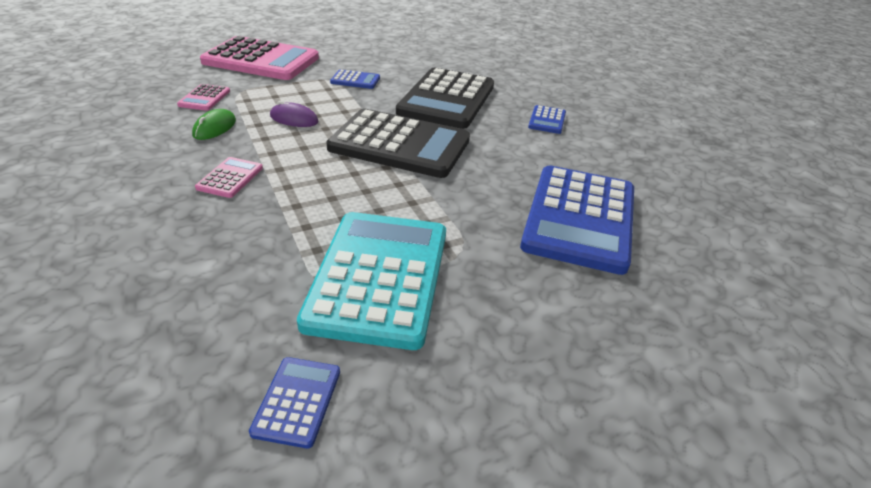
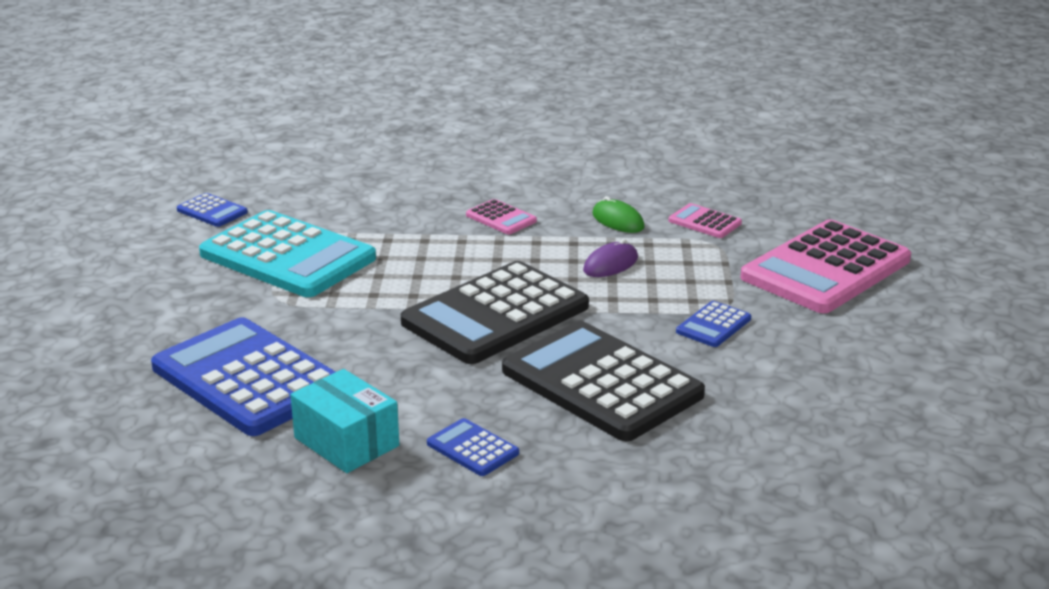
camera: 120 degrees right, 10 degrees down
none -> turquoise box [290,369,399,473]

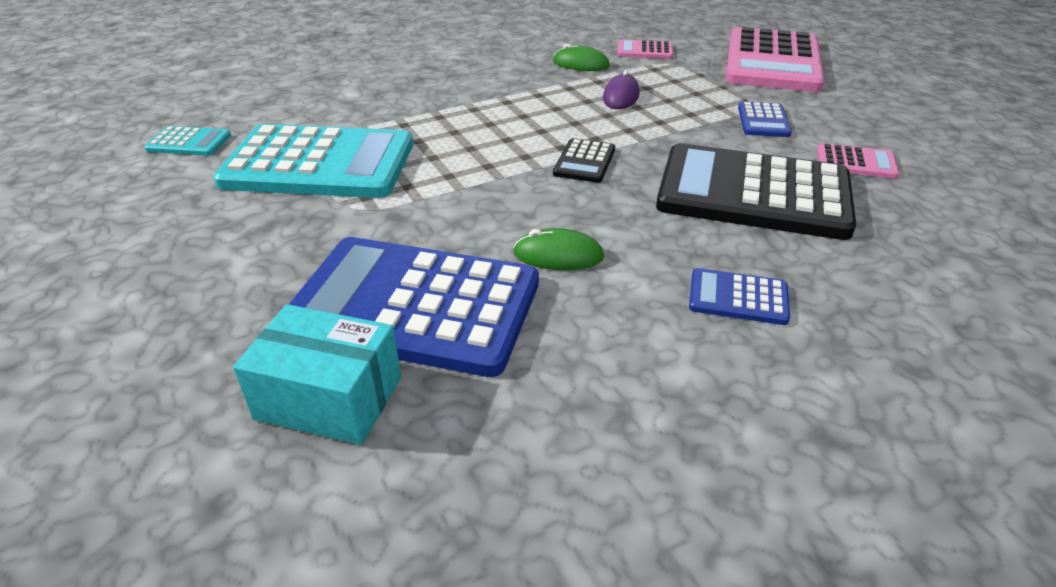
camera: 30 degrees left, 10 degrees up
blue calculator [177,193,248,227] -> turquoise calculator [144,126,231,156]
turquoise box [290,369,399,473] -> turquoise box moved to [233,304,401,445]
black calculator [401,261,589,364] -> black calculator [553,138,615,183], size x0.43
pink calculator [466,199,537,235] -> pink calculator moved to [817,143,899,179]
none -> green mouse [513,228,604,270]

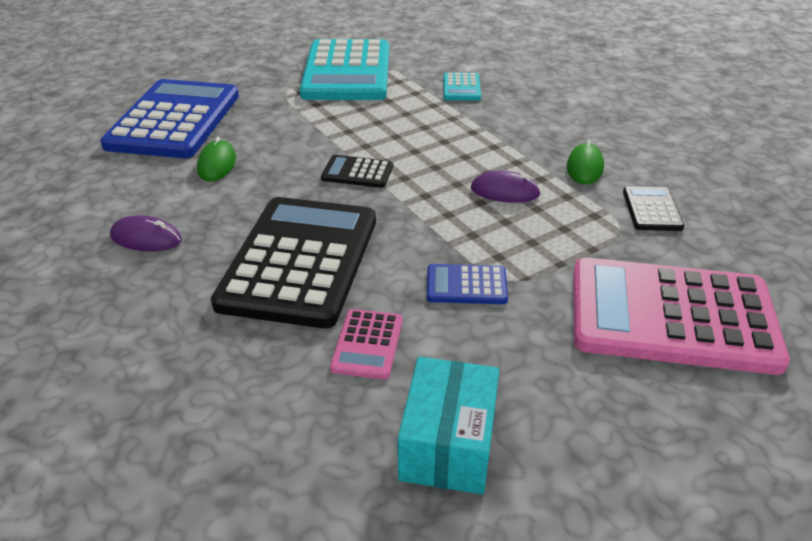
camera: 85 degrees right, 0 degrees up
turquoise calculator [144,126,231,156] -> turquoise calculator moved to [443,72,481,101]
turquoise box [233,304,401,445] -> turquoise box moved to [398,357,499,494]
pink calculator [617,39,673,59] -> black calculator [623,186,684,231]
blue calculator [689,268,790,325] -> purple mouse [110,215,182,251]

